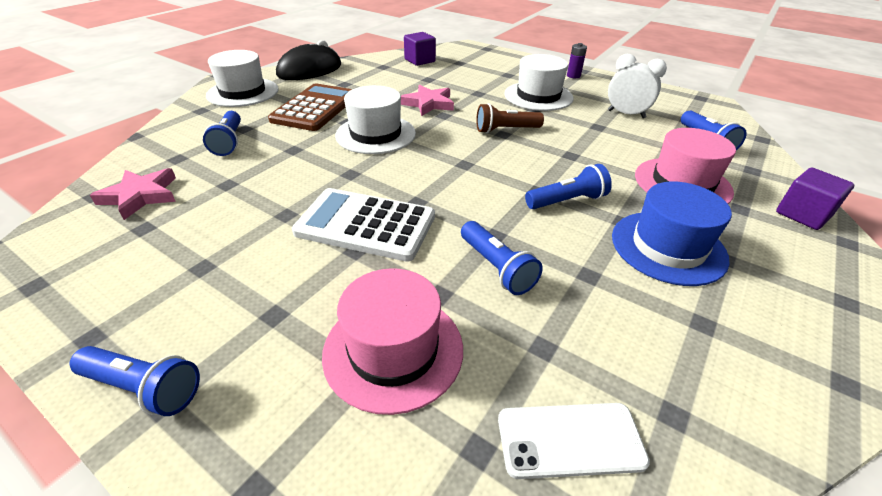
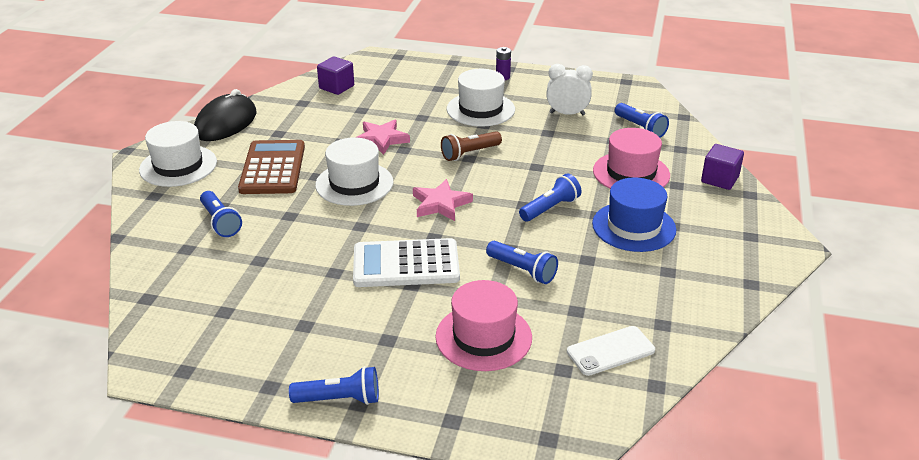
camera: 20 degrees left, 5 degrees down
pink star [90,168,176,220] -> pink star moved to [413,179,473,221]

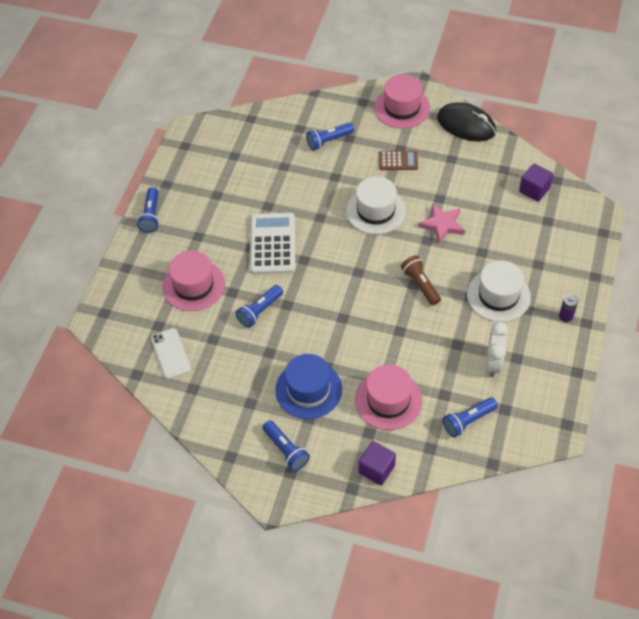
camera: 95 degrees right, 20 degrees up
white hat [139,121,217,187] -> pink hat [374,75,430,128]
brown calculator [238,140,305,194] -> brown calculator [379,151,418,170], size x0.56
pink star [413,179,473,221] -> none
blue flashlight [519,173,581,221] -> blue flashlight moved to [263,420,310,471]

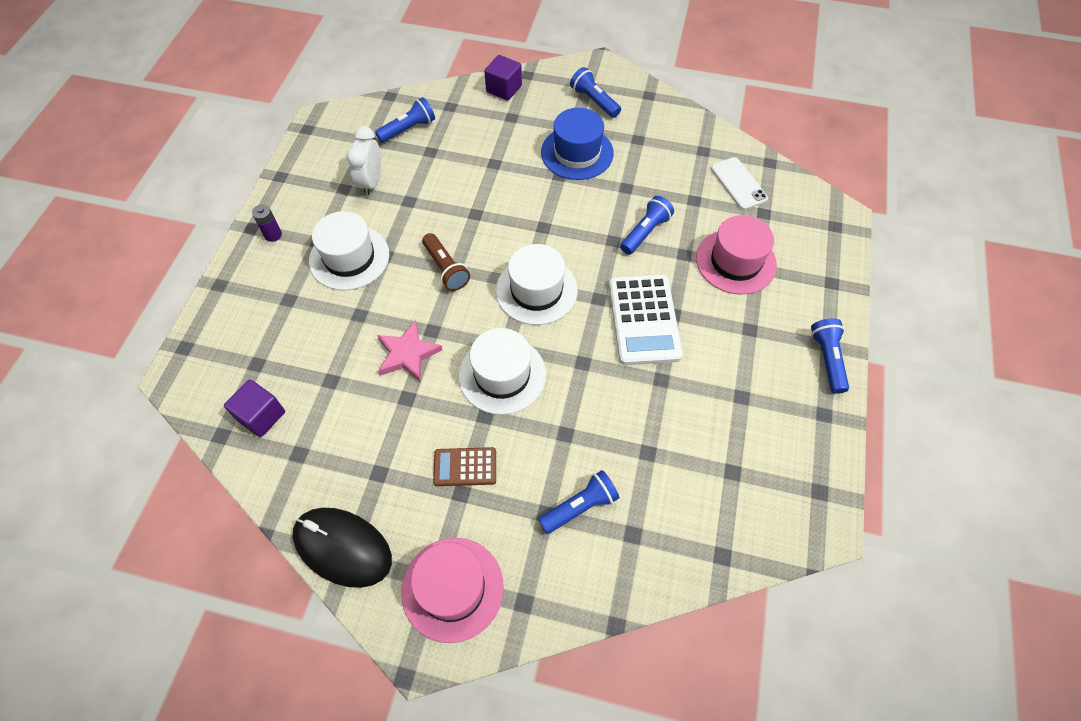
camera: 175 degrees right, 5 degrees up
pink hat [355,364,422,430] -> none
none -> white hat [496,244,578,325]

